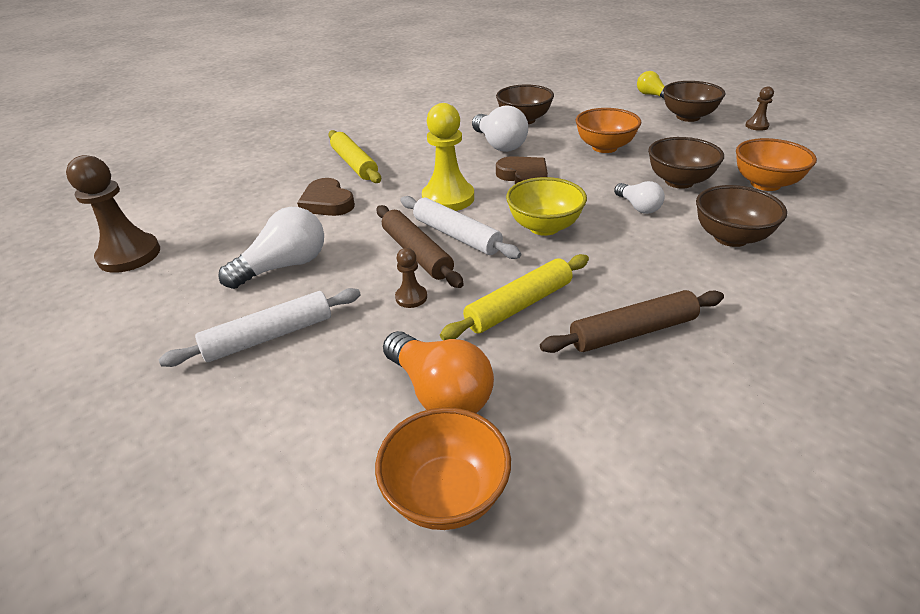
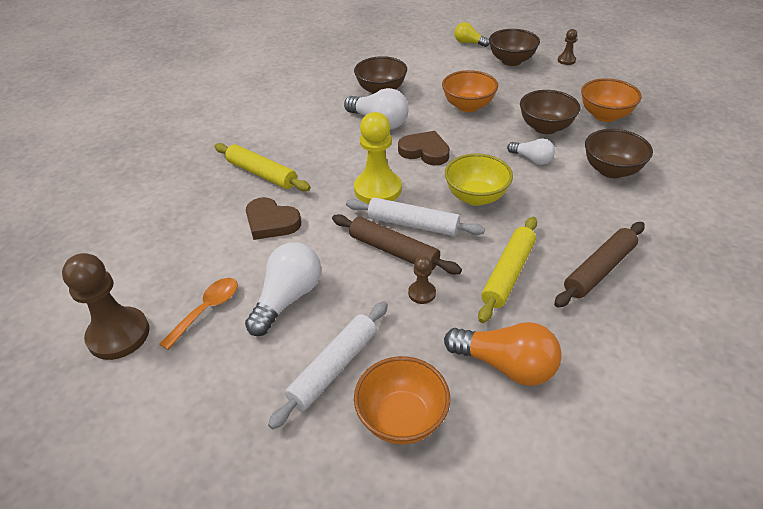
camera: 25 degrees left, 5 degrees up
orange bowl [375,407,511,530] -> orange bowl moved to [354,356,450,444]
none -> orange spoon [159,278,238,350]

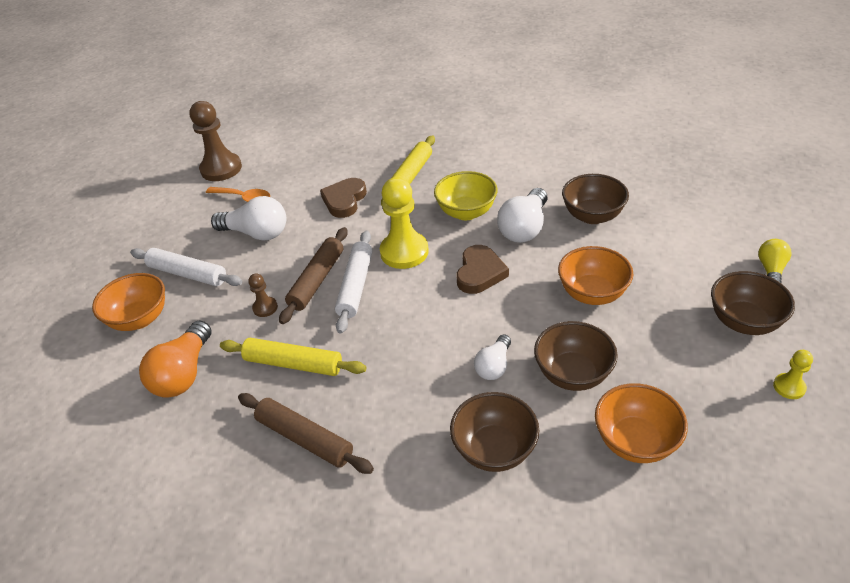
camera: 80 degrees right, 0 degrees up
yellow bowl [445,153,513,206] -> yellow bowl moved to [434,171,498,220]
brown pawn [558,29,577,65] -> yellow pawn [773,350,813,399]

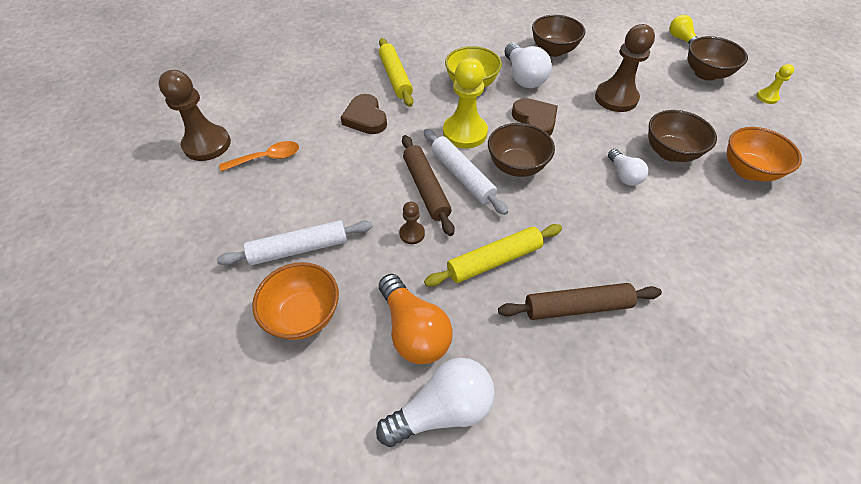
camera: 45 degrees left, 10 degrees up
white light bulb [211,196,286,241] -> white light bulb moved to [376,358,495,447]
brown bowl [450,392,539,472] -> brown bowl moved to [488,123,555,177]
orange bowl [558,246,633,305] -> brown pawn [595,24,655,112]

